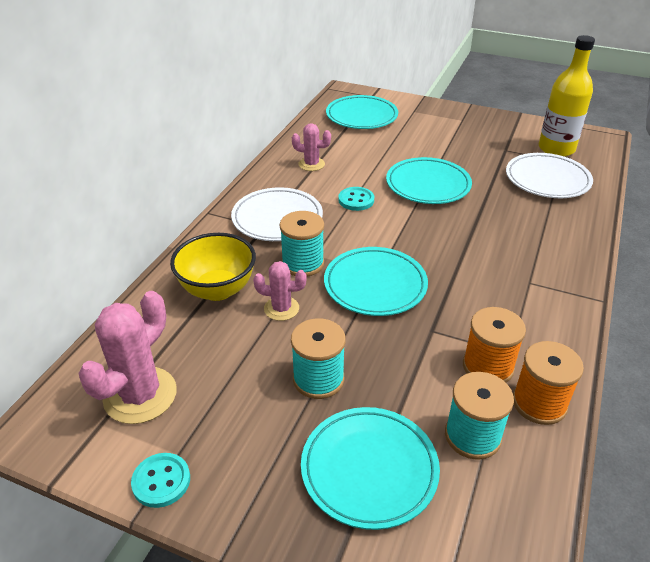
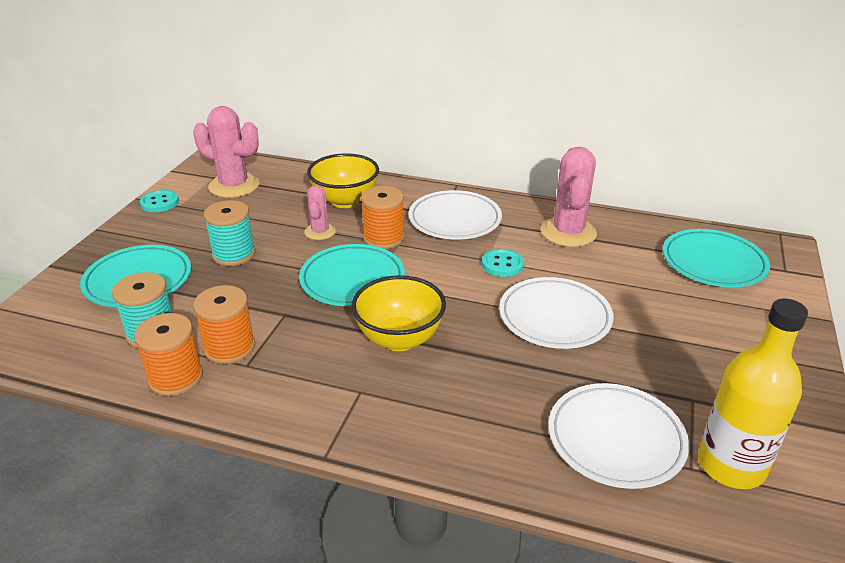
camera: 85 degrees right, 5 degrees down
turquoise spool [279,211,324,277] -> orange spool [361,186,405,249]
pink cactus [292,123,331,171] -> pink cactus [541,147,597,247], size x1.77
turquoise plate [386,157,472,204] -> white plate [499,277,614,349]
none -> yellow bowl [352,275,446,351]

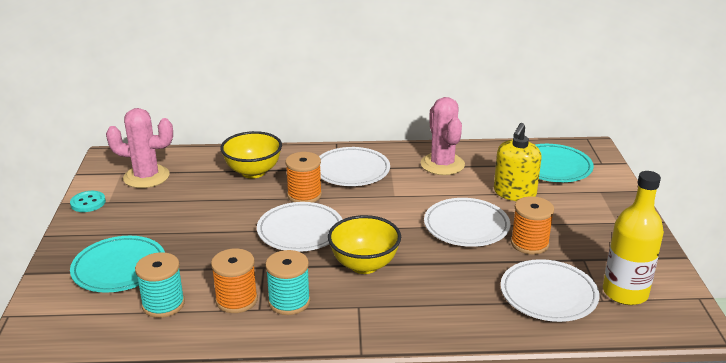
camera: 20 degrees left, 5 degrees down
orange spool [134,313,203,396] -> orange spool moved to [511,196,554,255]
turquoise spool [203,200,256,266] -> turquoise spool moved to [265,250,310,315]
turquoise plate [299,244,405,306] -> white plate [257,202,343,252]
pink cactus [304,185,336,240] -> none
turquoise button [482,249,524,277] -> none
none -> yellow soap dispenser [494,123,542,201]

